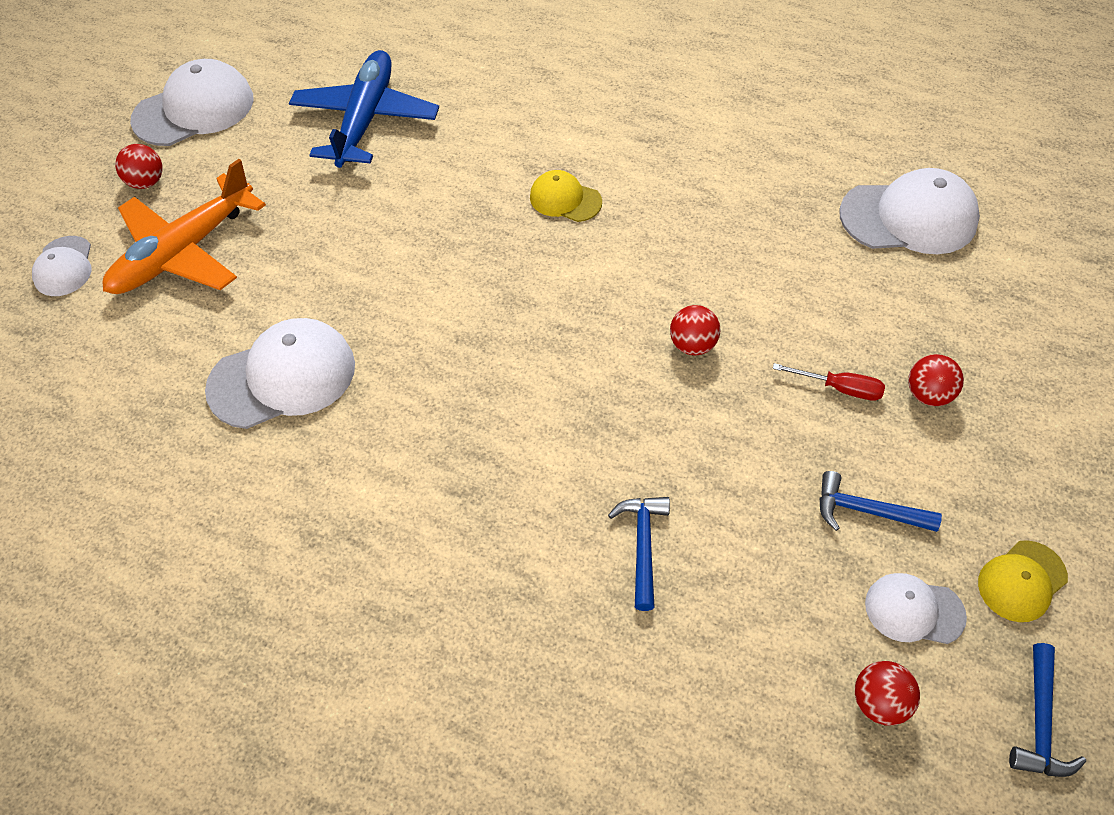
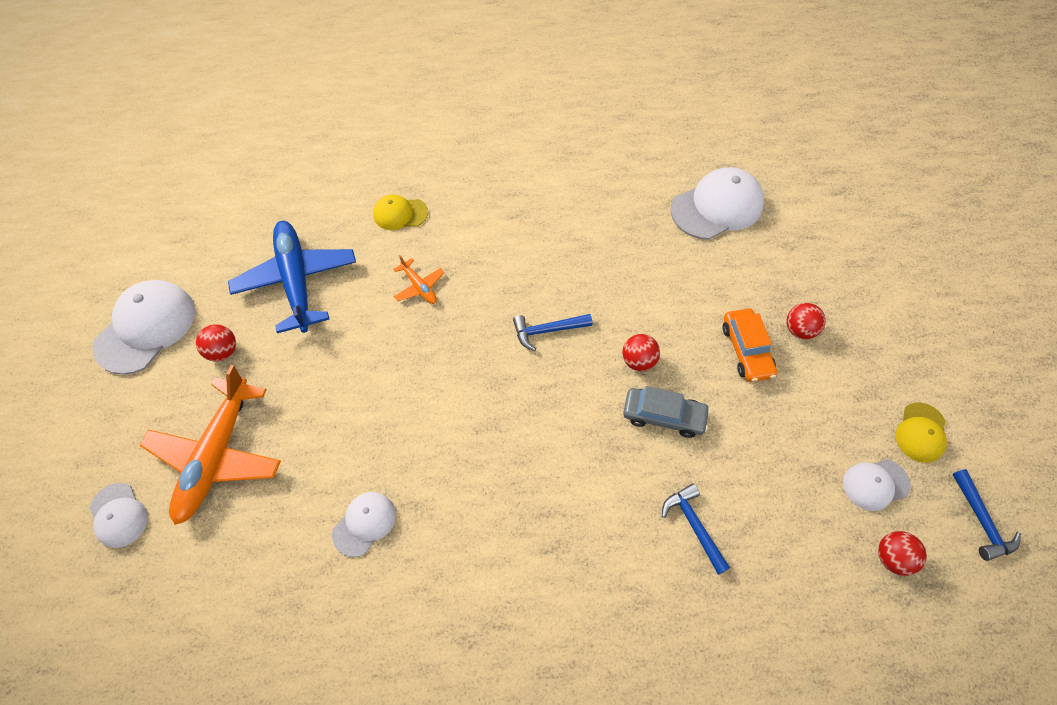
camera: 30 degrees left, 5 degrees up
red ball [115,144,162,189] -> red ball moved to [196,324,236,362]
white cap [205,318,355,429] -> white cap [332,492,396,557], size x0.56
yellow cap [530,170,602,222] -> yellow cap moved to [373,194,428,230]
red screwdriver [773,363,885,401] -> orange car [723,308,777,382]
blue hammer [819,471,942,532] -> blue hammer moved to [513,314,592,351]
none -> orange plane [393,255,445,304]
none -> grey car [623,386,710,438]

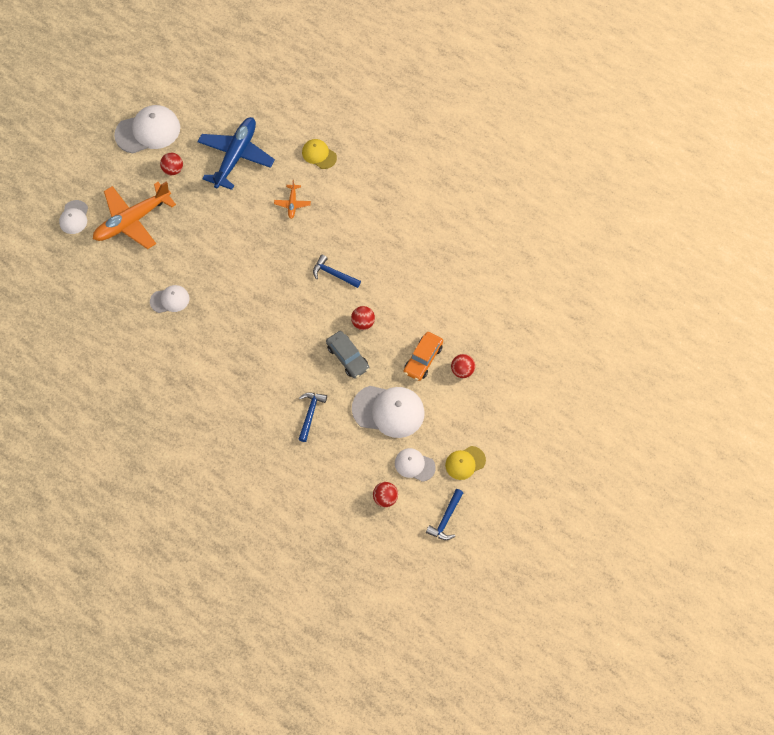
camera: 40 degrees right, 5 degrees up
white cap [670,167,764,240] -> white cap moved to [352,386,425,438]

